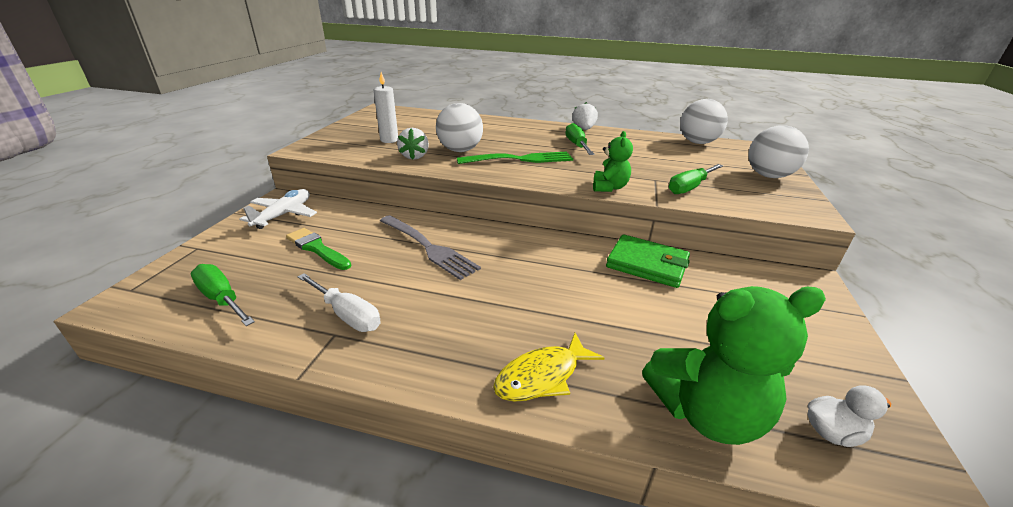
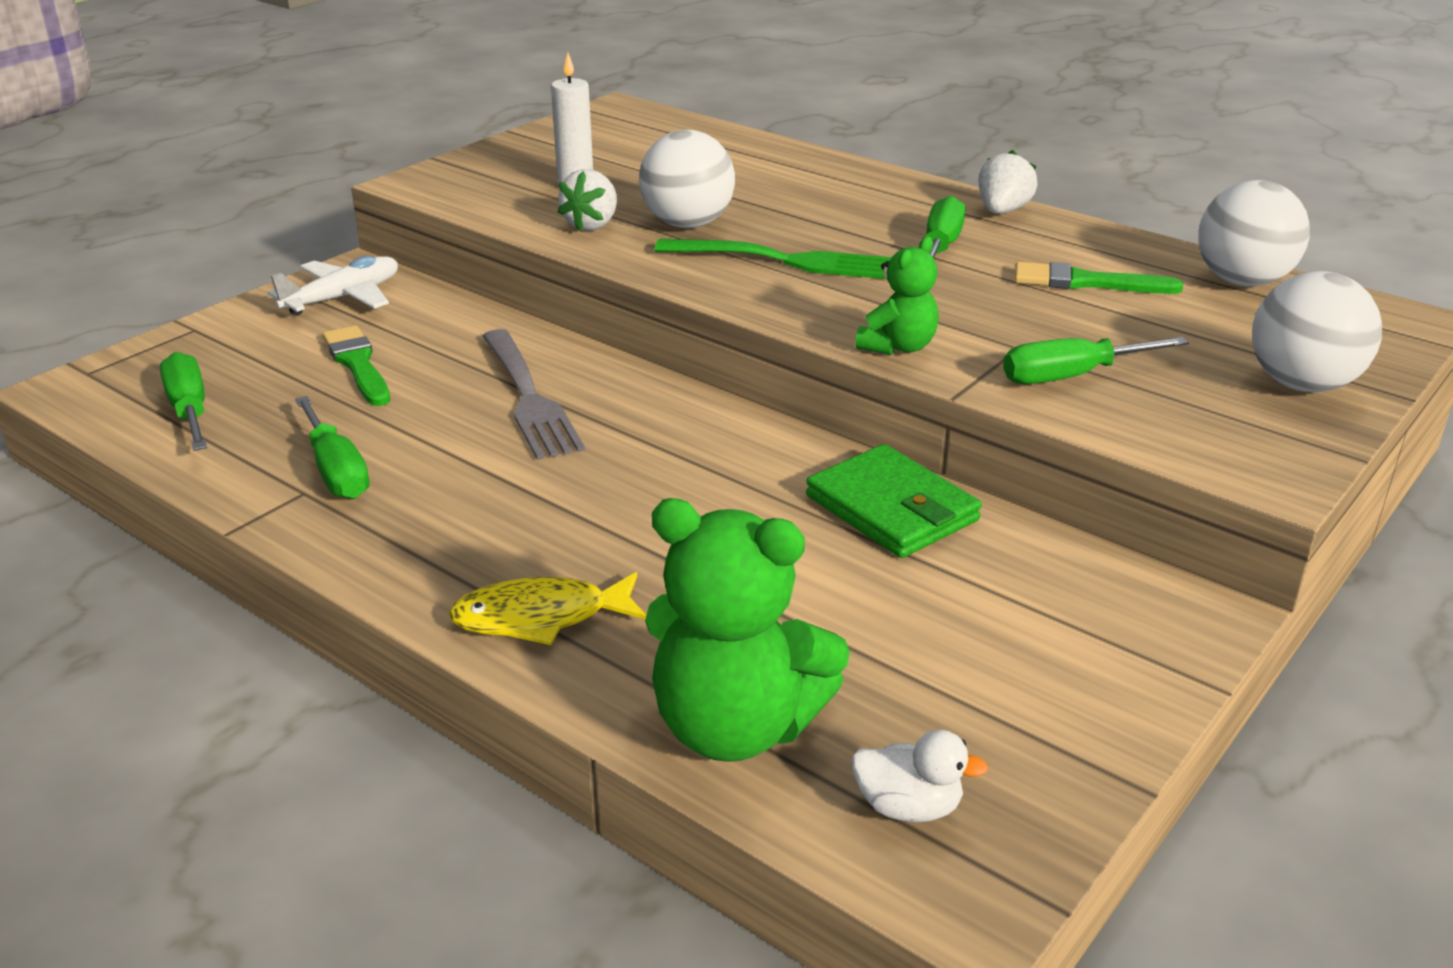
camera: 25 degrees right, 0 degrees up
white screwdriver [297,273,381,332] -> green screwdriver [295,396,370,499]
none -> green brush [1015,262,1183,294]

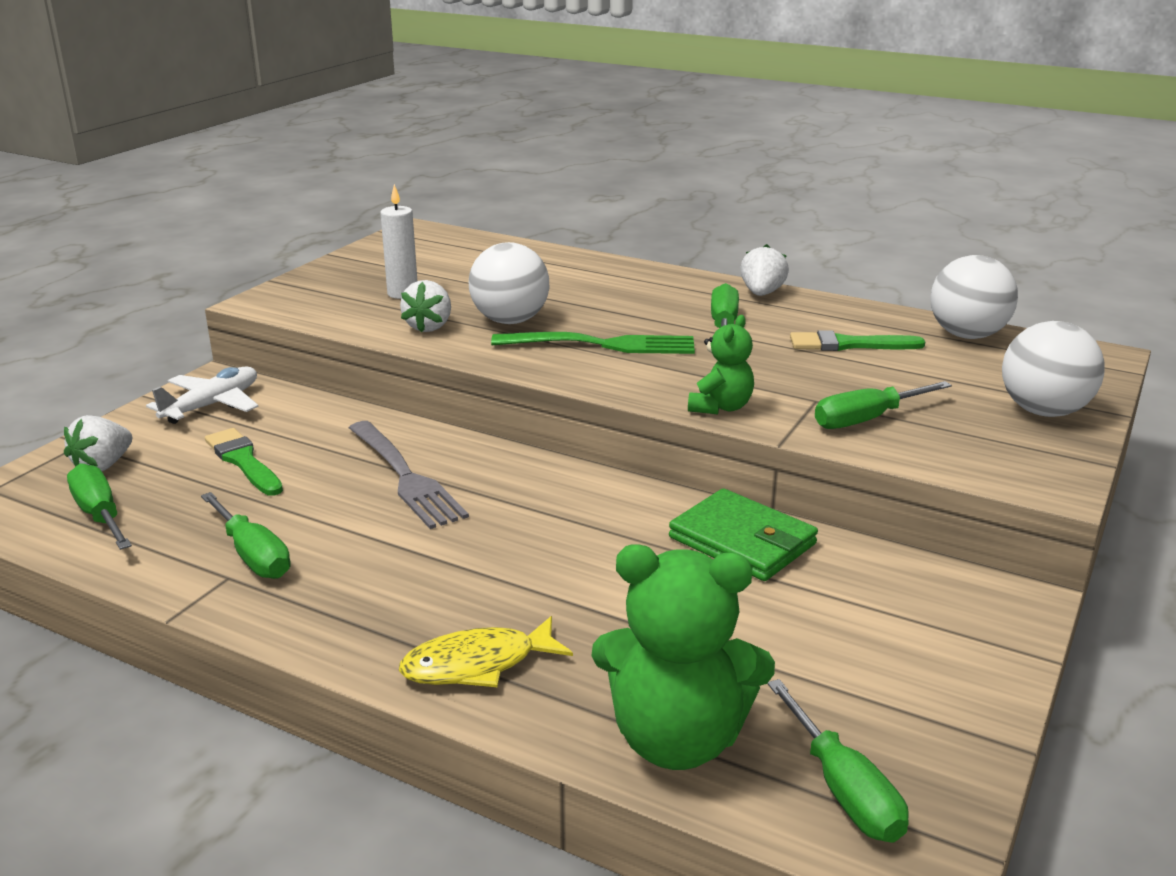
camera: 10 degrees left, 5 degrees down
white duck [851,730,988,822] -> green screwdriver [767,679,909,843]
none -> white strawberry [64,415,132,471]

